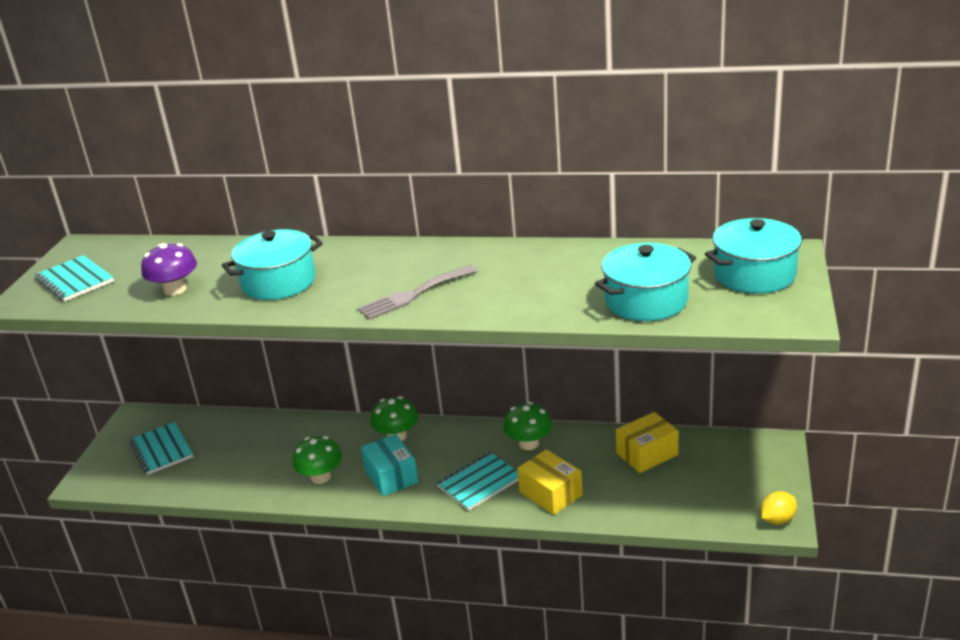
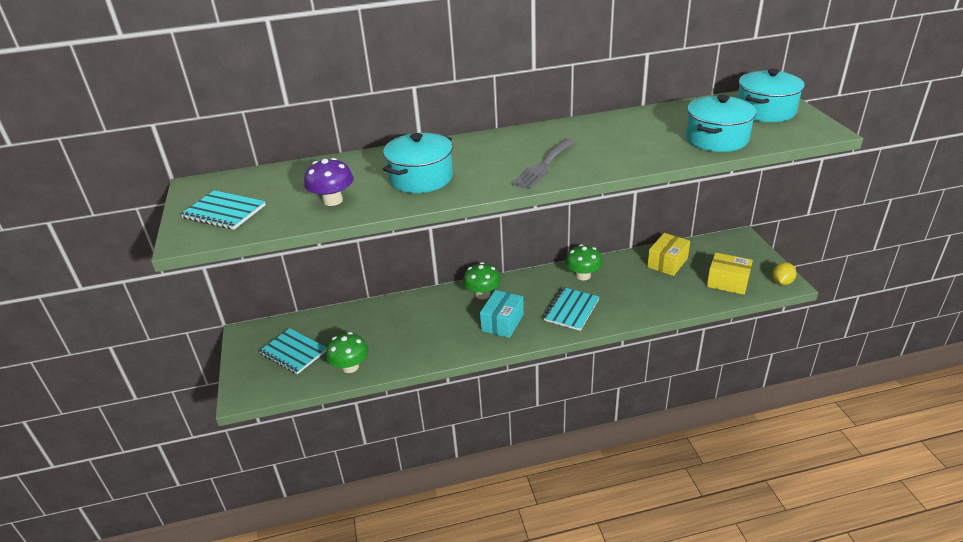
camera: 25 degrees left, 5 degrees up
green mushroom [292,436,342,484] -> green mushroom moved to [326,332,369,373]
turquoise box [361,434,418,496] -> turquoise box turned 75 degrees clockwise [480,290,524,338]
yellow box [517,449,583,515] -> yellow box moved to [707,253,753,295]

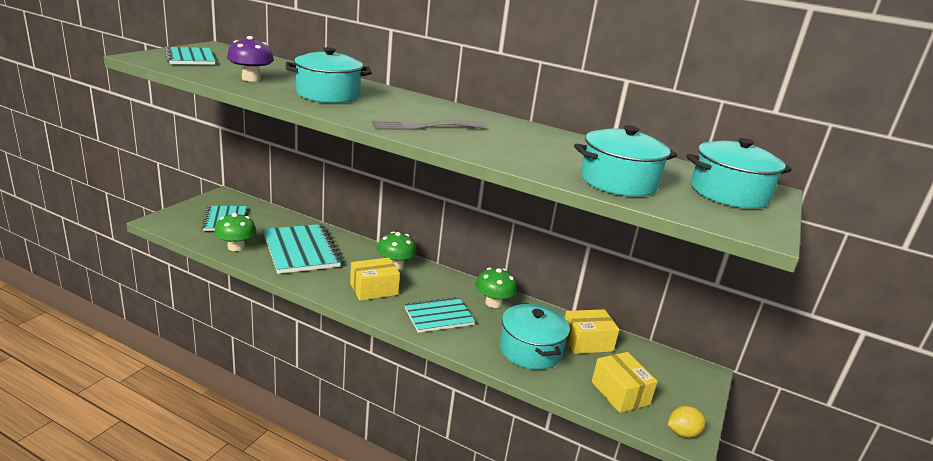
camera: 35 degrees right, 10 degrees down
turquoise box [480,290,524,338] -> yellow box [350,257,400,301]
none -> turquoise notebook [263,224,342,274]
none -> turquoise pot [500,303,570,370]

